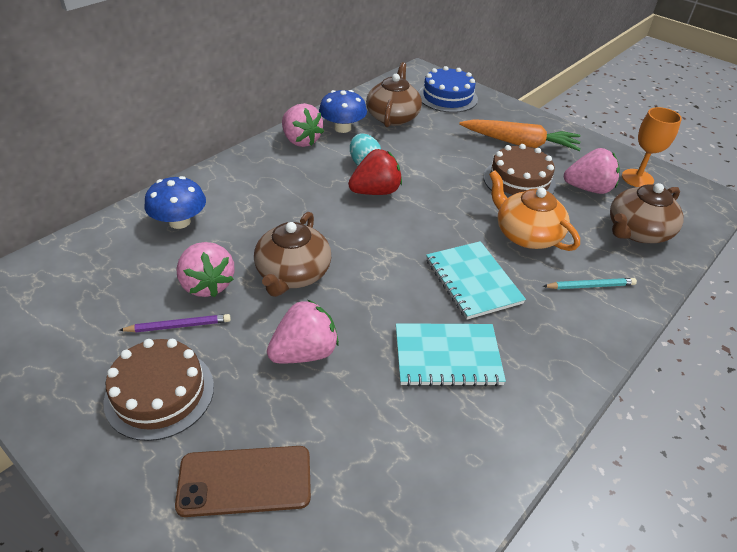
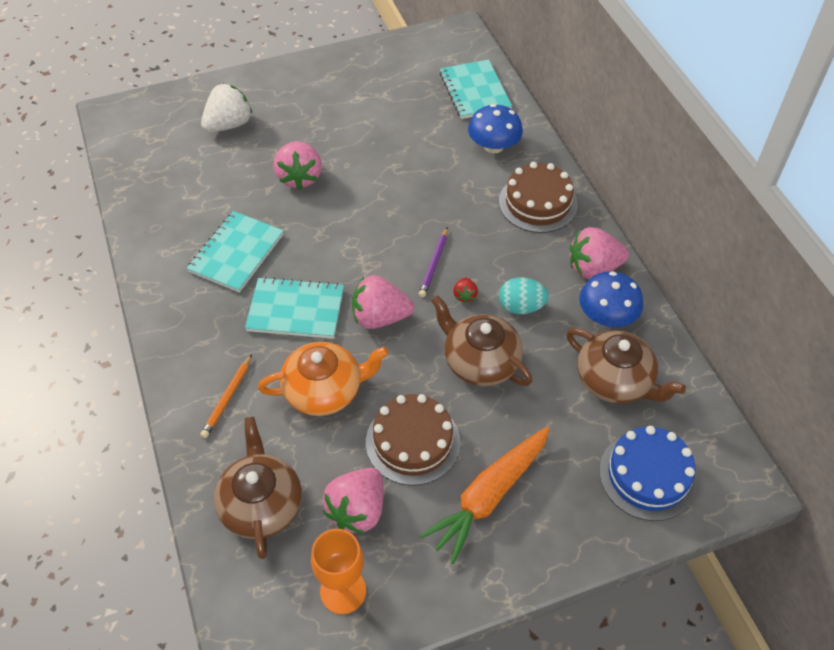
camera: 120 degrees right, 10 degrees up
brown cake [103,339,214,441] -> brown cake moved to [499,162,578,233]
purple pencil [119,314,231,332] -> purple pencil moved to [419,227,448,297]
brown phone [175,446,311,517] -> white strawberry [201,84,252,132]
pink strawberry [176,242,235,297] -> pink strawberry moved to [352,275,414,329]
brown teapot [254,212,331,297] -> brown teapot moved to [431,295,533,386]
red strawberry [348,149,402,195] -> red strawberry [453,277,478,303], size x0.47
turquoise pencil [543,278,637,289] -> orange pencil [200,354,252,438]
none -> turquoise notebook [440,60,512,119]

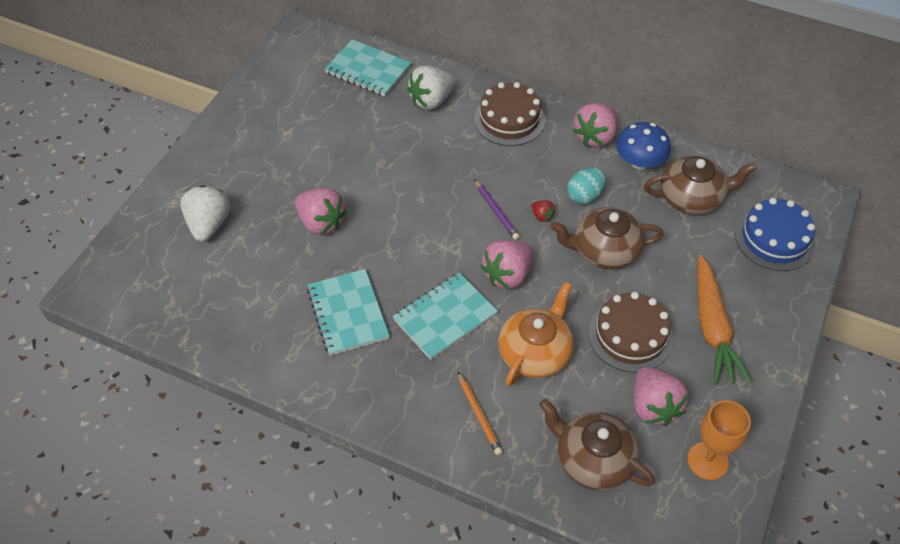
camera: 45 degrees left, 0 degrees up
blue mushroom [468,104,523,154] -> white strawberry [407,66,456,110]

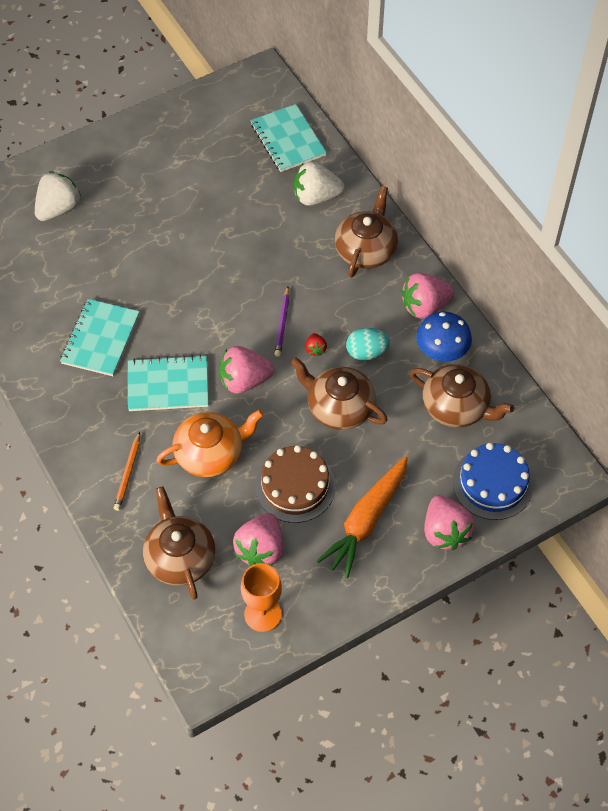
camera: 35 degrees right, 5 degrees up
pink strawberry [295,188,347,235] -> pink strawberry moved to [424,495,475,550]
brown cake [474,82,545,146] -> brown teapot [335,186,398,278]

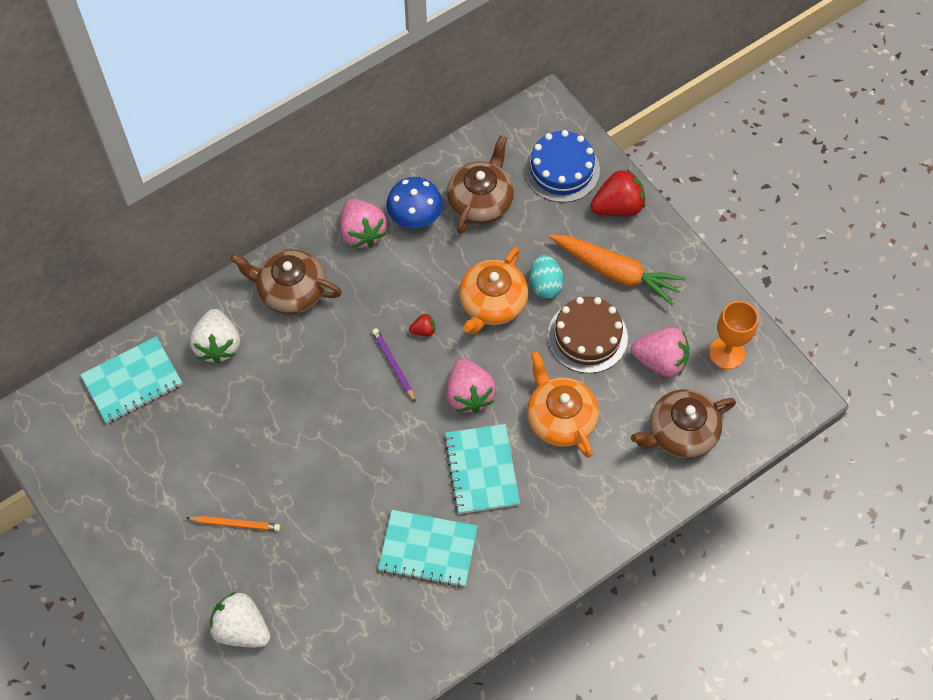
camera: 95 degrees left, 5 degrees up
orange pencil [114,432,140,511] -> orange pencil moved to [186,516,280,531]
purple pencil [275,287,290,357] -> purple pencil turned 120 degrees counterclockwise [372,328,416,403]
brown teapot [291,357,388,430] -> orange teapot [459,247,528,334]
turquoise egg [346,328,390,361] -> turquoise egg moved to [530,255,564,299]
pink strawberry [424,495,475,550] -> red strawberry [590,169,645,216]

